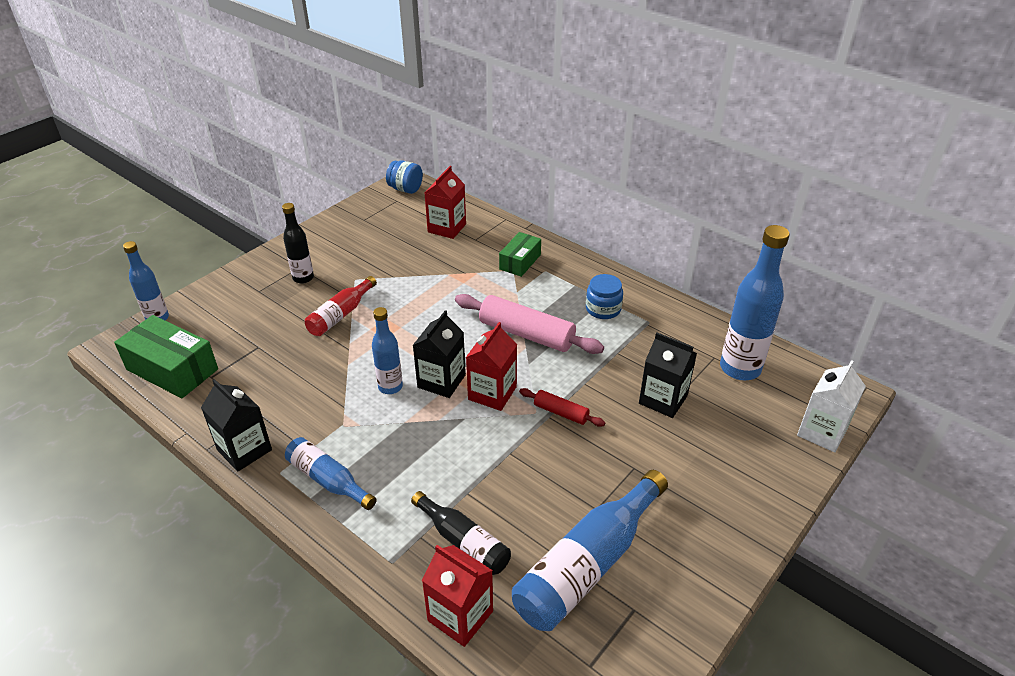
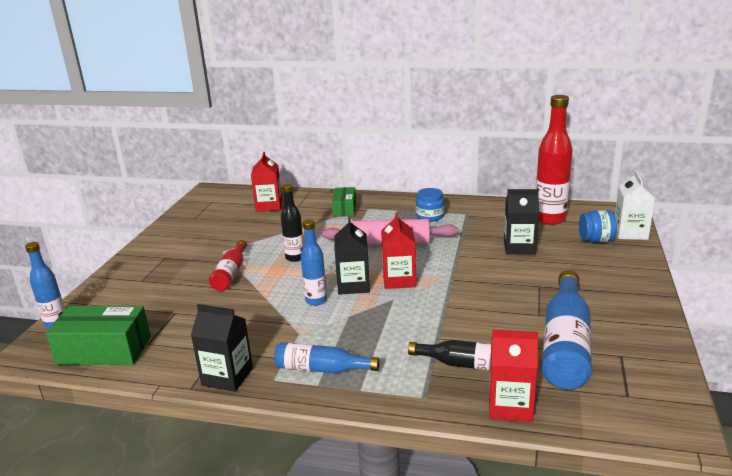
camera: 25 degrees left, 15 degrees down
black bottle [282,203,314,284] -> black bottle moved to [281,184,304,262]
blue jar [386,161,423,194] -> blue jar moved to [579,210,617,242]
red rolling pin [519,388,605,427] -> none
blue bottle [720,225,790,380] -> red bottle [536,95,573,225]

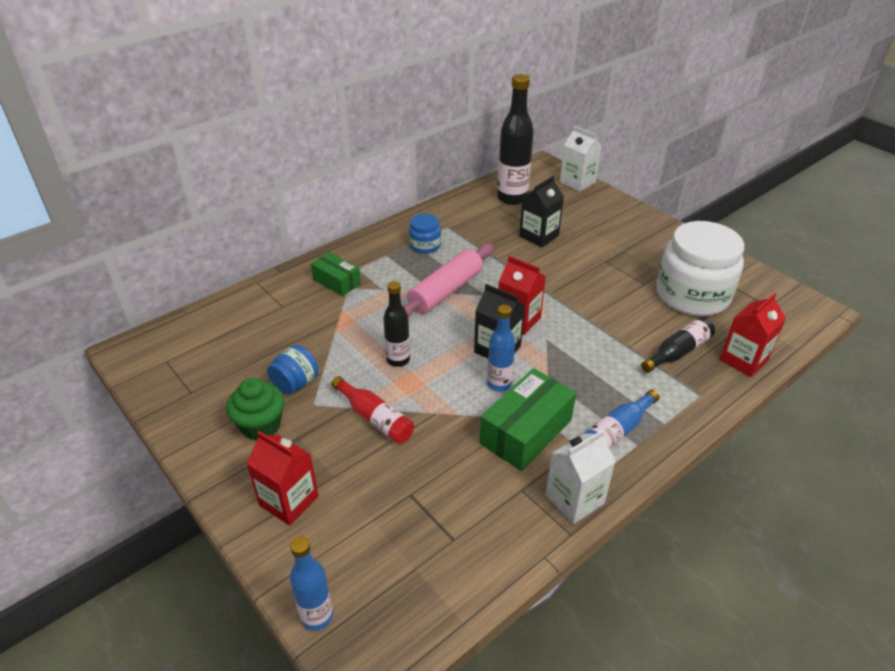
camera: 55 degrees left, 15 degrees up
green box [46,306,151,365] -> green box moved to [479,368,576,471]
black carton [191,304,253,392] -> white carton [545,430,615,524]
red carton [251,152,282,212] -> red carton moved to [246,431,319,526]
red bottle [536,95,573,225] -> black bottle [497,74,534,205]
blue bottle [542,270,592,389] -> white jar [656,221,744,316]
blue jar [579,210,617,242] -> blue jar moved to [267,345,319,395]
none -> green cupcake [226,378,285,440]

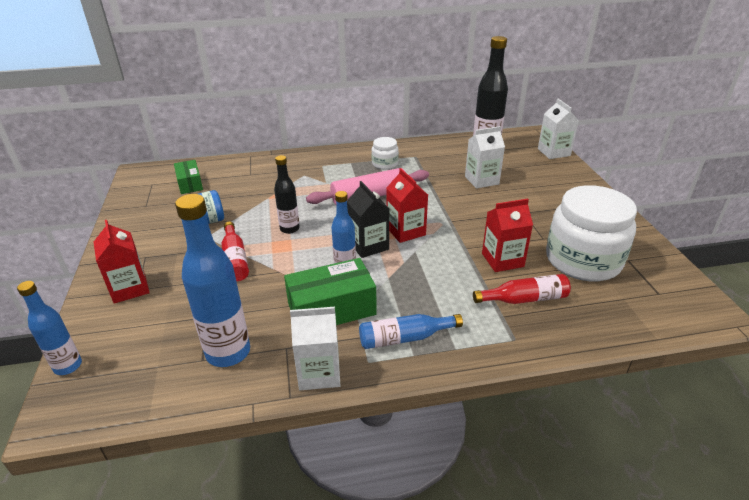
camera: 30 degrees right, 5 degrees down
green cupcake [226,378,285,440] -> none
green box [311,252,361,296] -> green box moved to [174,160,203,194]
blue jar [409,214,441,254] -> white jar [371,137,399,170]
black carton [519,176,564,248] -> white carton [465,126,505,189]
black bottle [641,317,715,373] -> red bottle [473,274,571,304]
red carton [720,293,786,377] -> red carton moved to [482,199,533,272]
none -> blue bottle [175,194,250,367]

